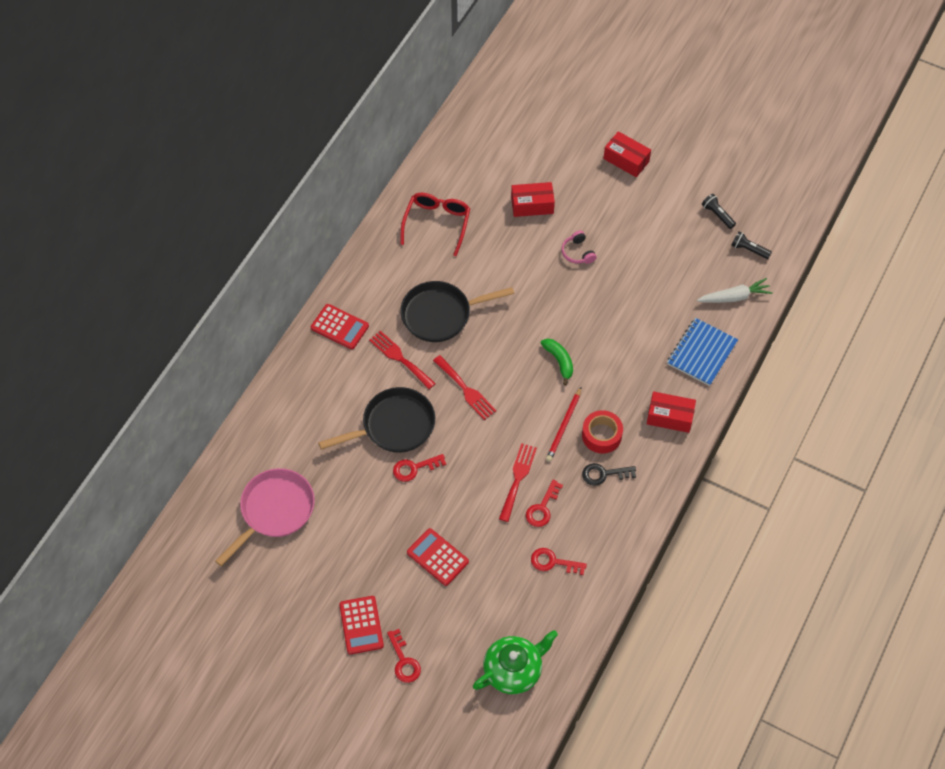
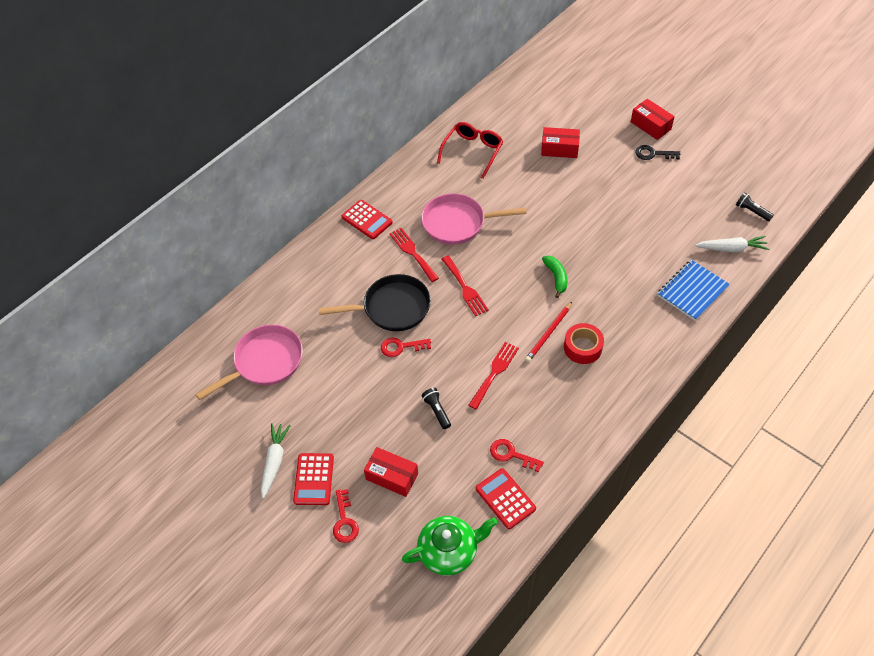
camera: 15 degrees right, 5 degrees down
black pan [400,281,514,342] -> pink pan [421,193,527,245]
red calculator [407,528,469,586] -> red calculator moved to [476,468,536,529]
red key [526,480,563,527] -> none
pink headphones [562,230,597,264] -> none
black key [582,463,636,486] -> black key moved to [635,145,680,160]
red box [647,391,696,433] -> red box moved to [364,447,418,497]
black flashlight [702,194,736,229] -> black flashlight moved to [422,388,451,429]
none -> white carrot [261,423,291,499]

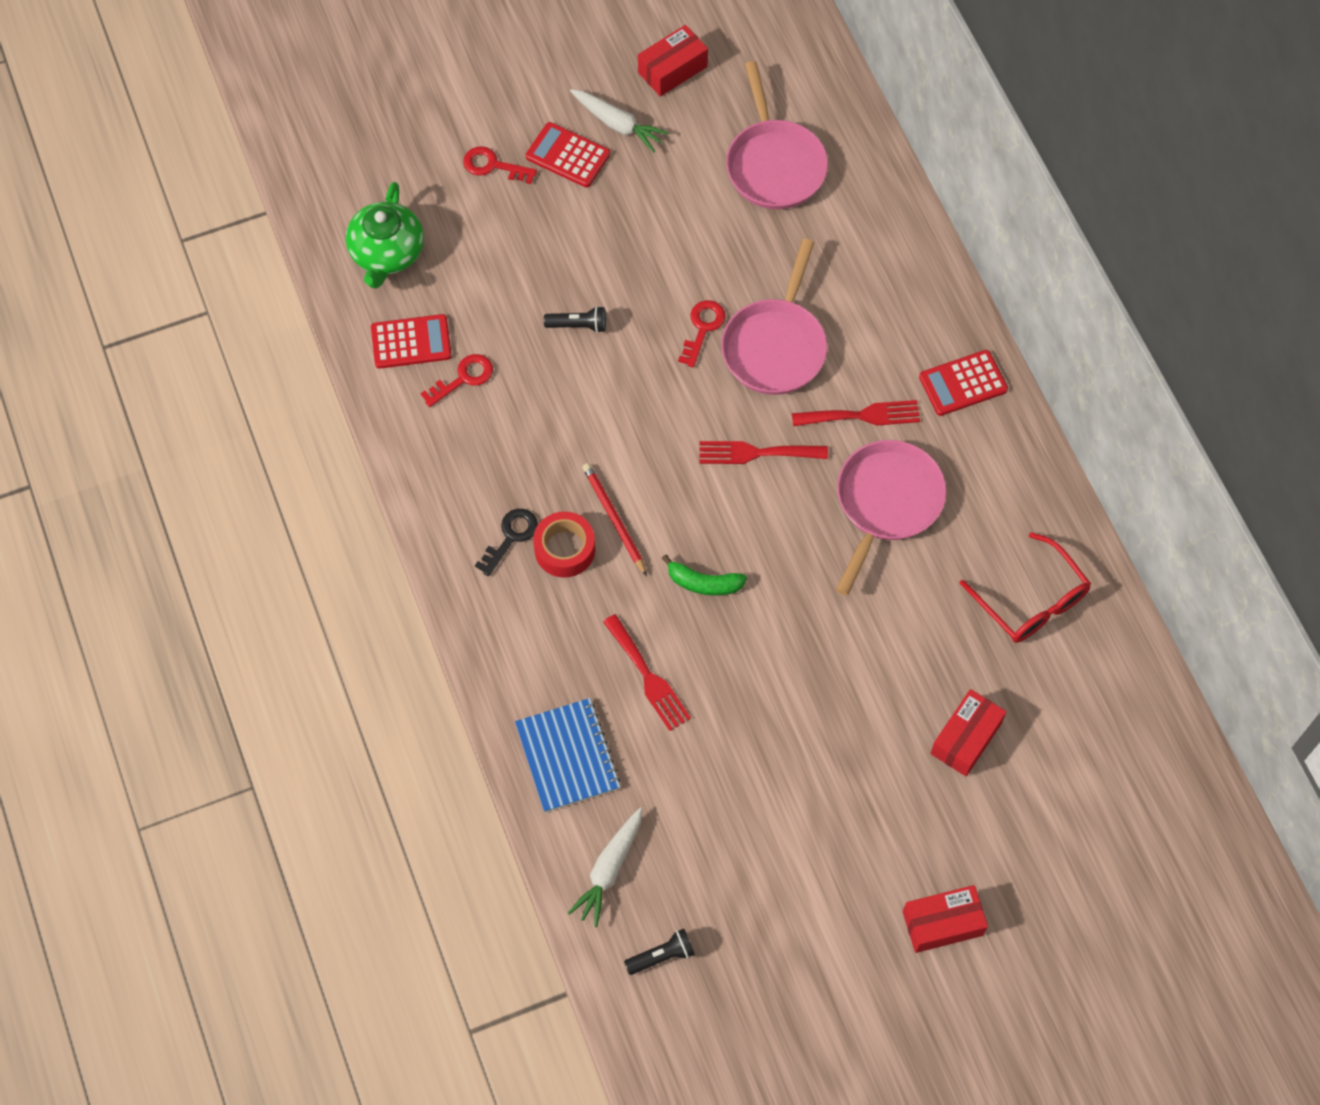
camera: 115 degrees right, 10 degrees up
black pan [319,274,431,331] -> pink pan [721,239,827,395]
red box [364,447,418,497] -> red box moved to [638,25,708,97]
red fork [468,342,519,410] -> red fork moved to [603,614,691,731]
black key [635,145,680,160] -> black key moved to [475,509,538,576]

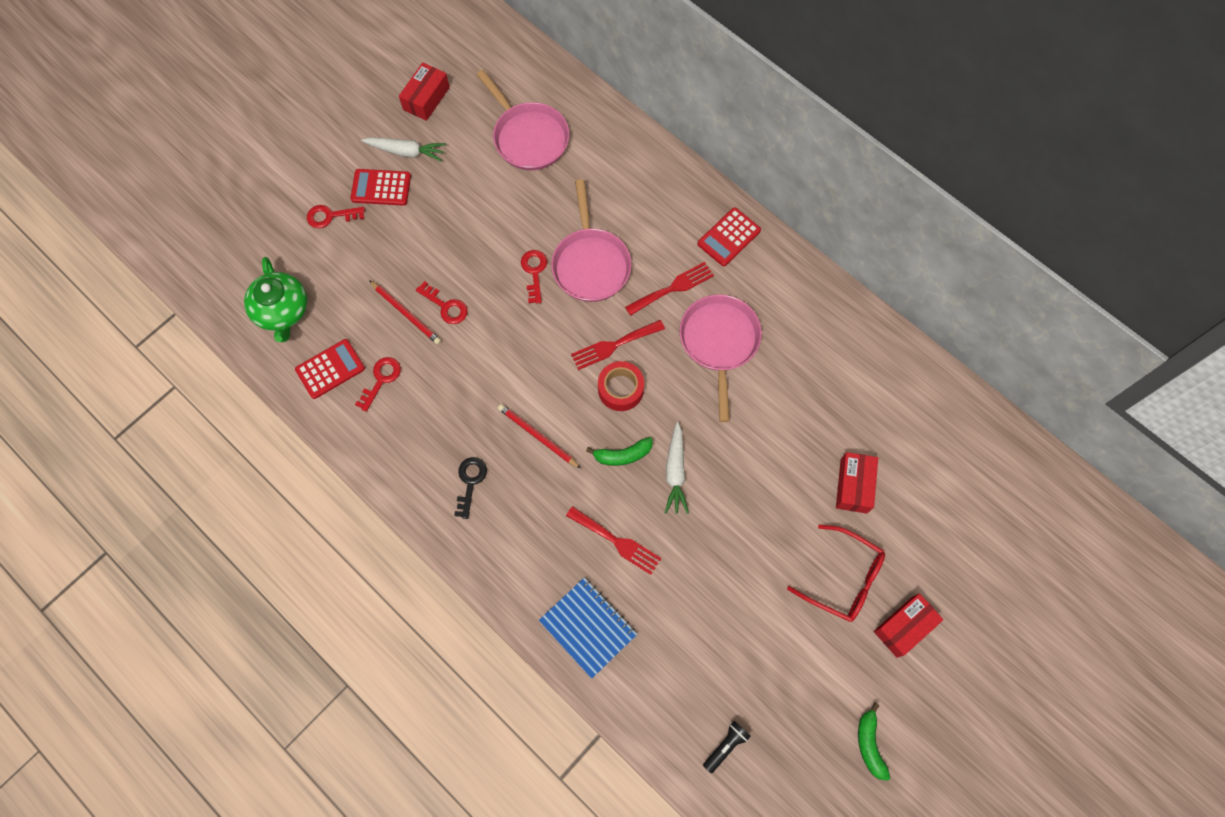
camera: 25 degrees left, 5 degrees up
red tape [533,511,595,578] -> red tape moved to [598,361,644,411]
black flashlight [544,306,606,333] -> red key [416,281,468,324]
white carrot [568,808,642,927] -> white carrot moved to [665,422,689,514]
red glasses [959,532,1091,643] -> red glasses moved to [787,525,885,622]
none -> red pencil [369,280,441,345]
none -> green banana [858,702,890,781]

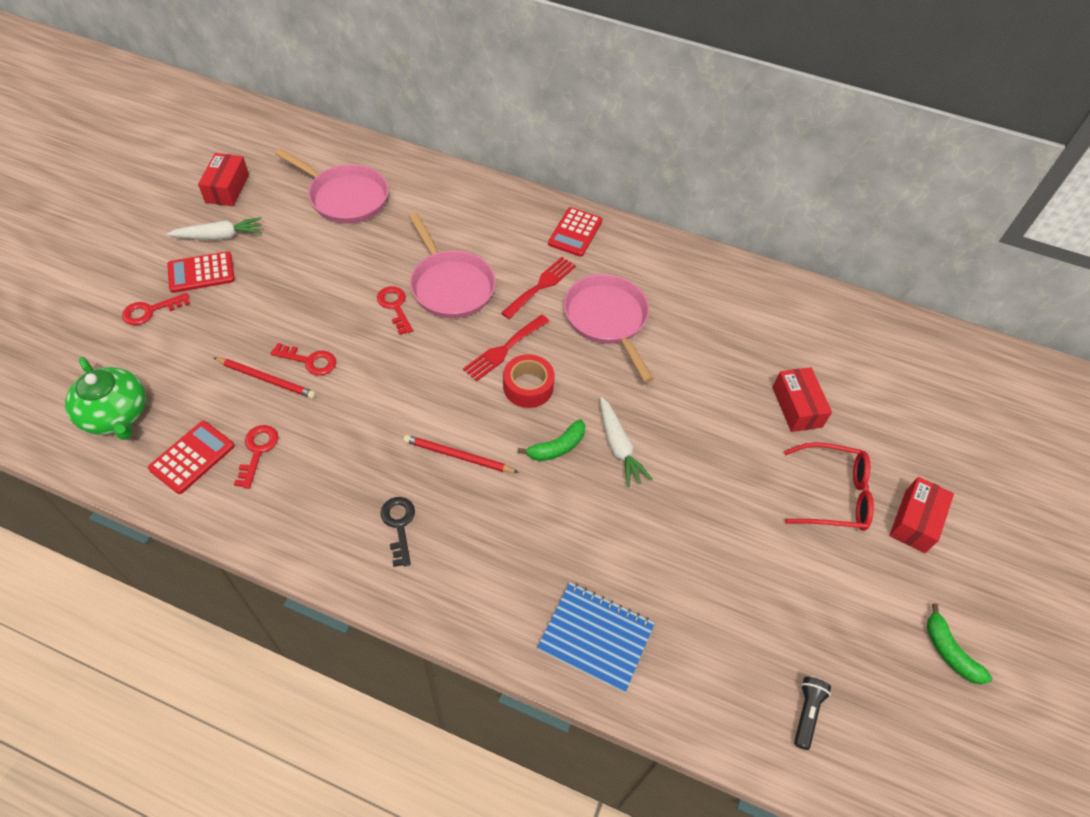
camera: 25 degrees left, 15 degrees down
red fork [566,506,661,575] -> none

